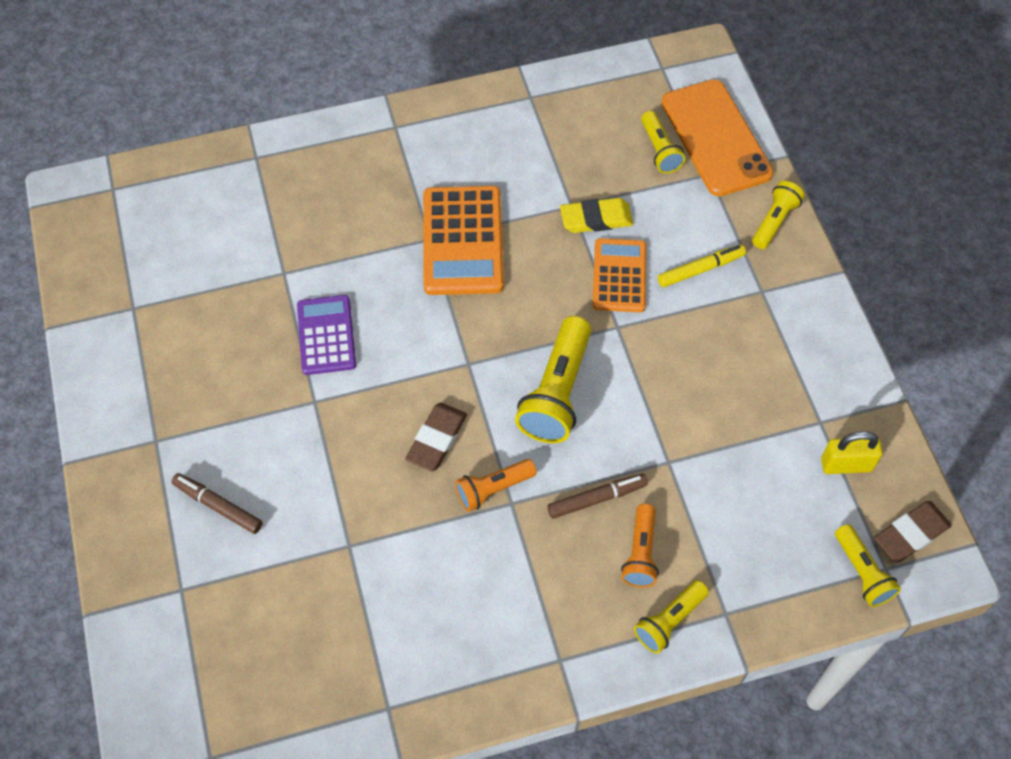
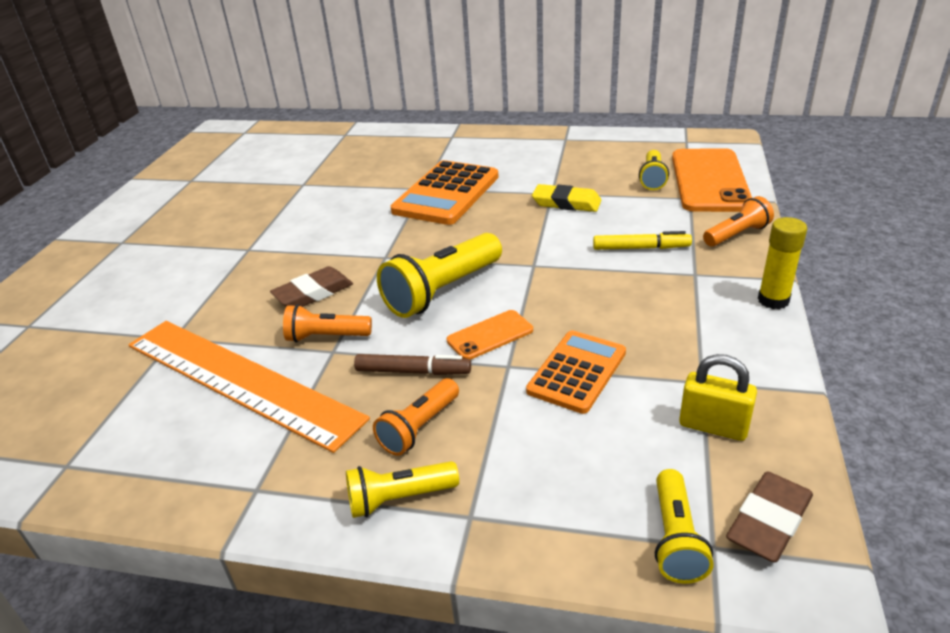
camera: 30 degrees right, 25 degrees down
brown marker [172,473,263,534] -> none
purple calculator [297,295,356,375] -> none
orange calculator [593,238,646,312] -> orange calculator moved to [526,330,626,414]
yellow flashlight [752,181,805,249] -> orange flashlight [703,196,774,246]
brown eraser [874,501,952,563] -> brown eraser turned 45 degrees counterclockwise [726,471,813,562]
none -> orange ruler [128,321,370,453]
none -> orange phone [447,310,533,360]
none -> yellow glue stick [758,217,807,309]

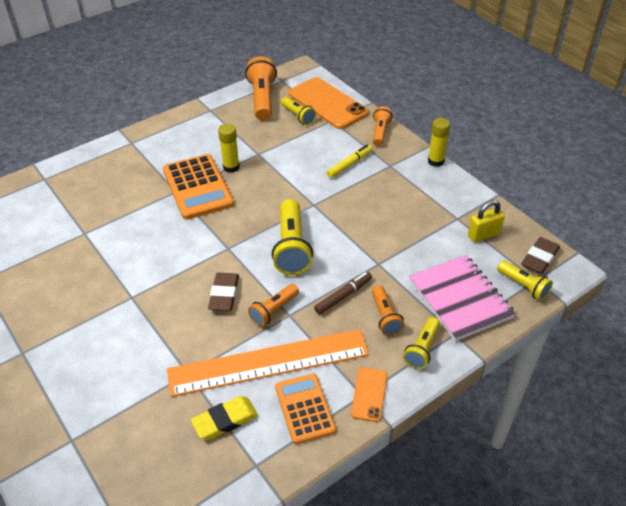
camera: 50 degrees left, 10 degrees up
orange phone [447,310,533,360] -> orange phone moved to [351,368,388,422]
orange calculator [526,330,626,414] -> orange calculator moved to [275,373,336,444]
yellow eraser [532,184,602,212] -> yellow eraser moved to [191,396,258,440]
brown eraser [726,471,813,562] -> brown eraser turned 45 degrees clockwise [521,237,560,274]
none -> yellow glue stick [218,124,240,173]
none -> orange flashlight [245,56,277,120]
none -> pink notebook [409,255,516,341]

